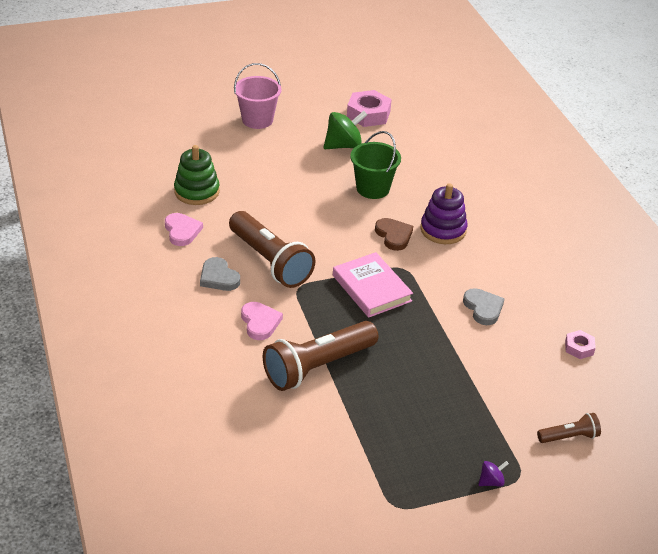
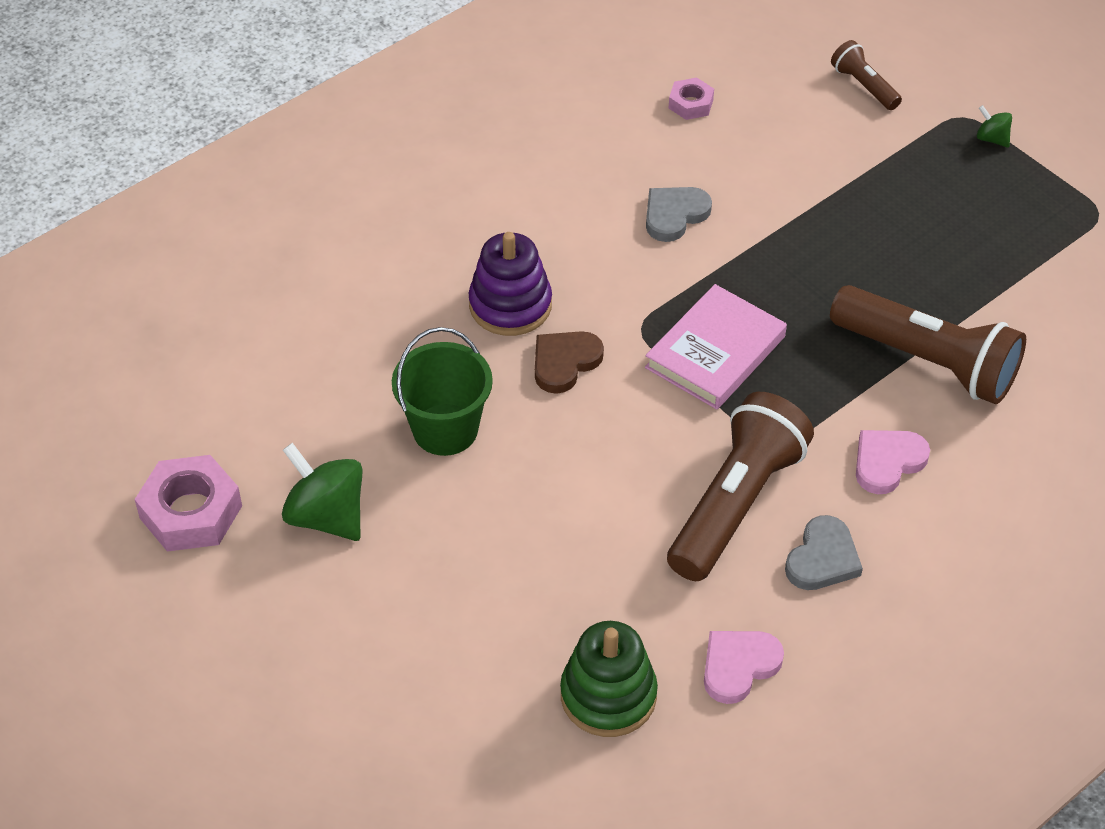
camera: 110 degrees left, 10 degrees up
pink bucket [234,63,281,129] -> none
purple spinning top [478,461,509,487] -> green spinning top [977,105,1012,148]

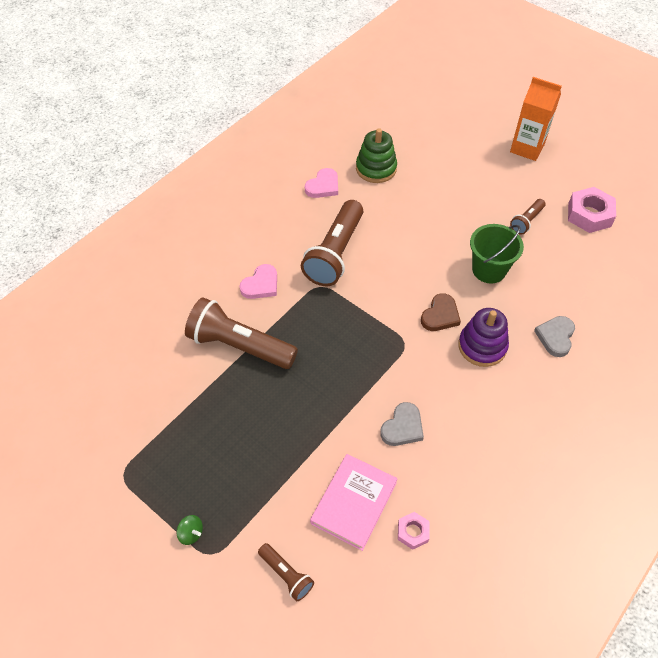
camera: 170 degrees right, 5 degrees up
green spinning top [282,443,363,541] -> brown flashlight [510,199,545,234]
pink book [645,284,787,409] -> pink book moved to [310,454,398,551]
grey heart [785,515,863,590] -> grey heart moved to [534,316,575,357]
none -> orange carton [510,77,562,161]

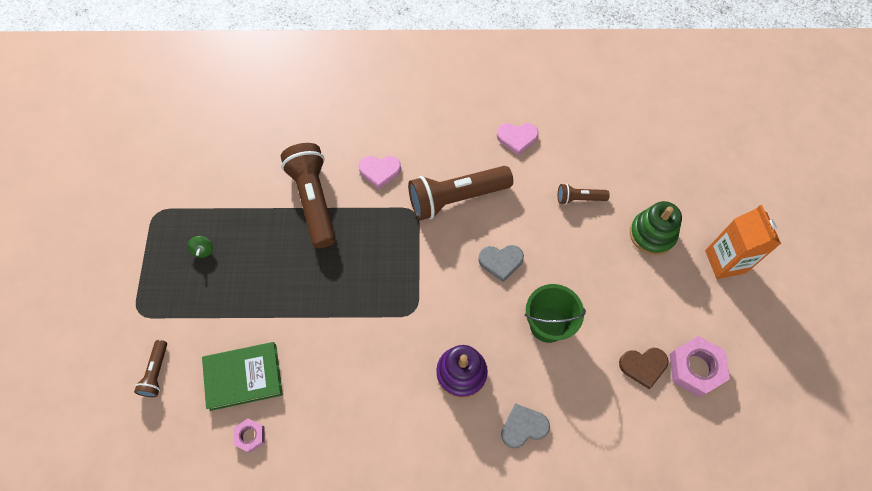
camera: 50 degrees right, 10 degrees up
green spinning top [176,515,203,545] -> green spinning top moved to [188,236,213,258]
pink book [310,454,398,551] -> green book [202,342,283,411]
green stacking toy [356,128,397,183] -> green stacking toy moved to [630,201,682,255]
grey heart [380,402,424,446] -> grey heart moved to [478,245,524,282]
brown heart [421,293,461,331] -> brown heart moved to [619,348,669,389]
brown flashlight [510,199,545,234] -> brown flashlight moved to [558,183,610,205]

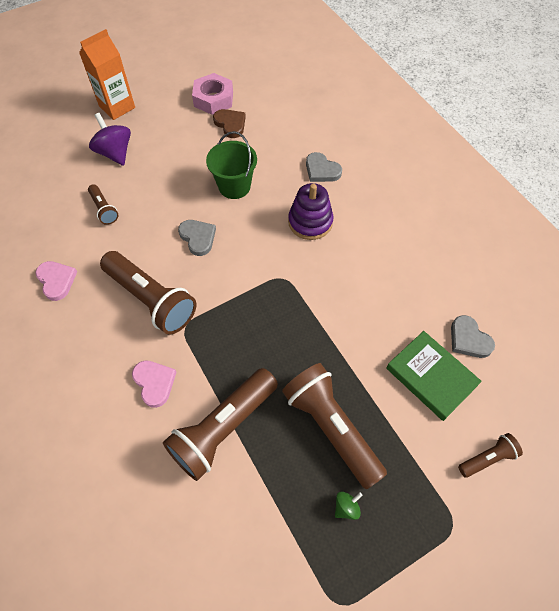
camera: 120 degrees left, 5 degrees down
pink nut [233,418,265,453] -> grey heart [451,315,495,358]
green stacking toy [630,201,682,255] -> purple spinning top [89,113,131,166]
none -> brown flashlight [282,363,387,489]

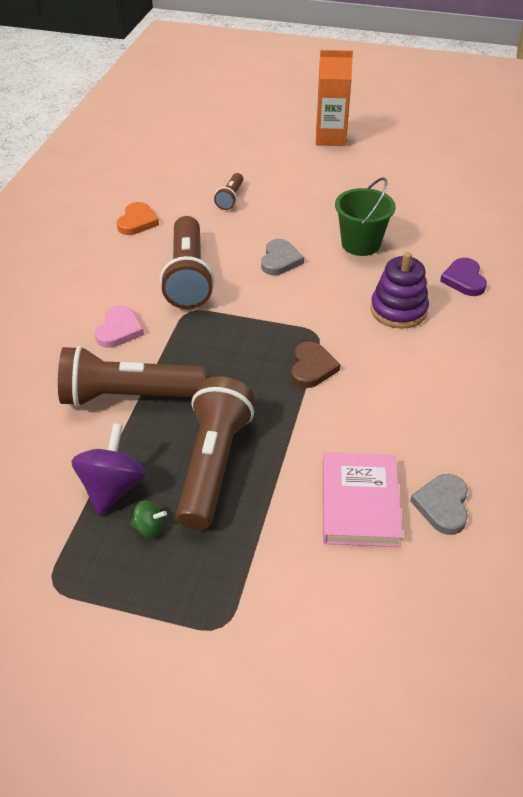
camera: 45 degrees right, 15 degrees down
pink heart [35,261,77,301] -> orange heart [117,202,159,235]
purple spinning top [89,113,131,166] -> purple spinning top moved to [71,423,146,516]
pink nut [192,73,233,115] -> none
brown heart [213,109,246,138] -> brown heart moved to [291,342,340,388]
grey heart [306,152,342,182] -> purple heart [440,258,487,296]
green book [386,331,482,421] -> pink book [323,452,403,547]
brown flashlight [458,433,523,478] -> none

